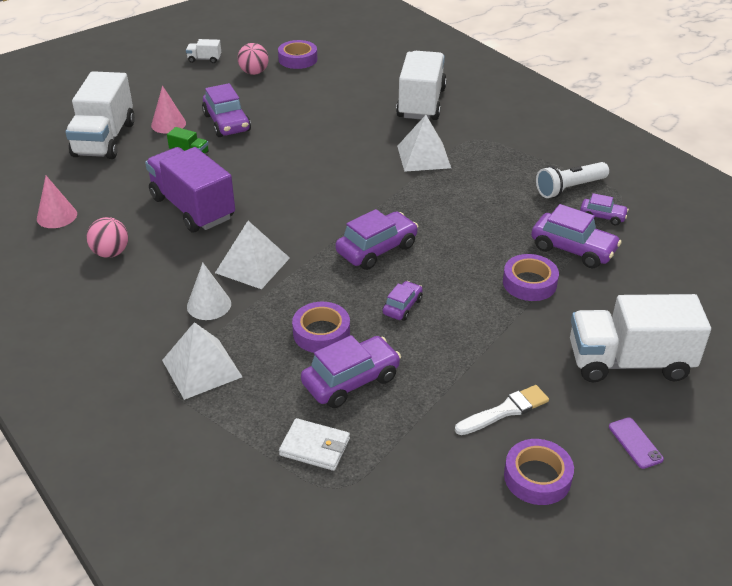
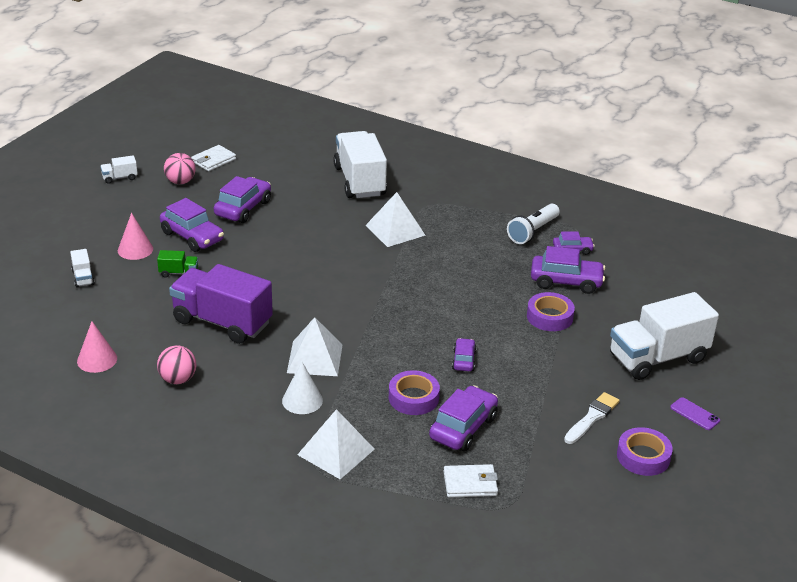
camera: 25 degrees left, 5 degrees down
white truck [65,71,135,159] -> white truck [70,249,95,288], size x0.42
purple tape [278,40,317,69] -> white wallet [191,145,236,171]
purple car [336,209,418,270] -> purple car moved to [214,176,271,223]

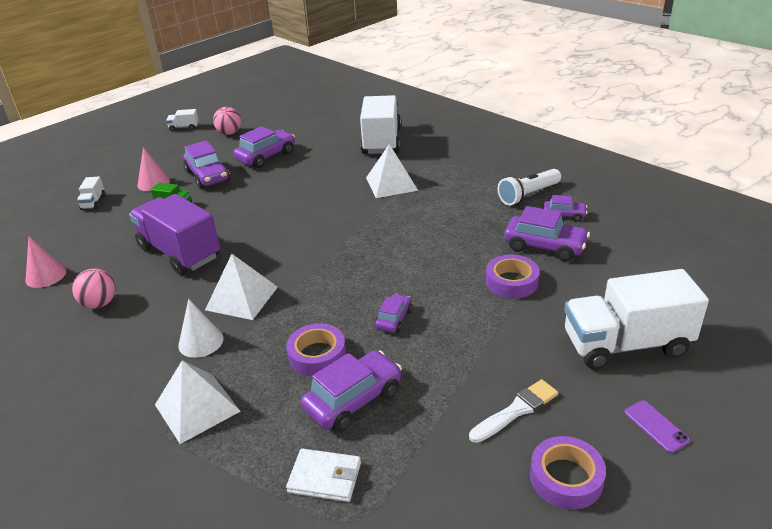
camera: 20 degrees right, 0 degrees up
white wallet [191,145,236,171] -> none

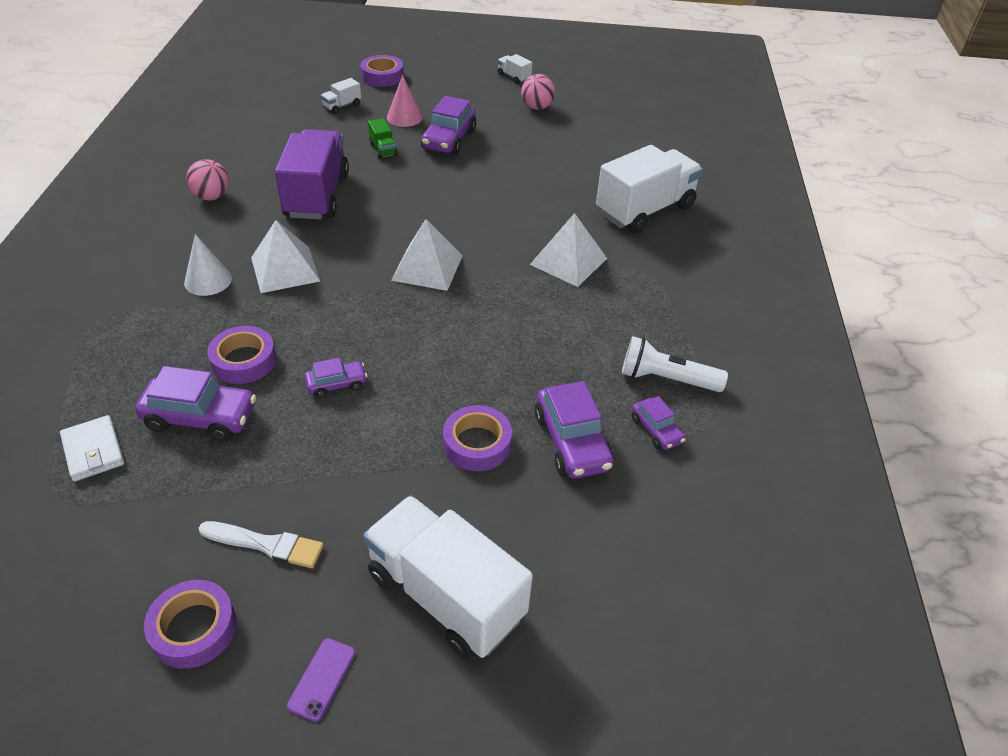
camera: 45 degrees right, 10 degrees up
pink cone [26,236,66,288] -> none
white pyramid [155,360,241,444] -> white pyramid moved to [391,219,463,291]
purple car [233,126,295,168] -> none
none -> purple tape [361,55,404,87]

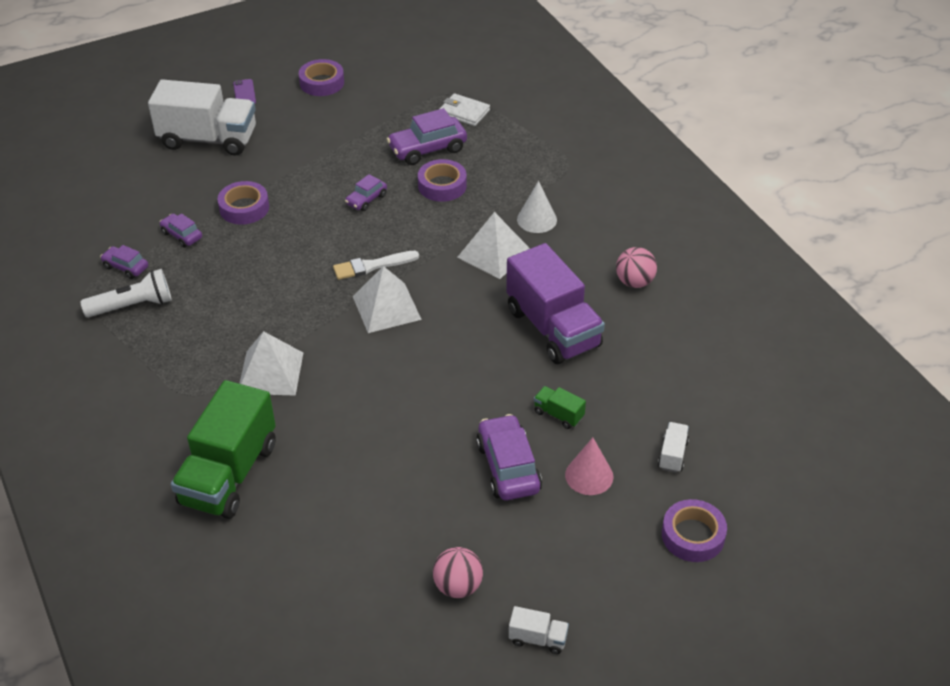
camera: 150 degrees right, 0 degrees up
white brush [199,521,324,568] -> white brush moved to [333,251,419,280]
purple car [535,381,614,478] -> purple car [159,214,202,247], size x0.57
white truck [596,145,703,234] -> green truck [171,380,276,519]

